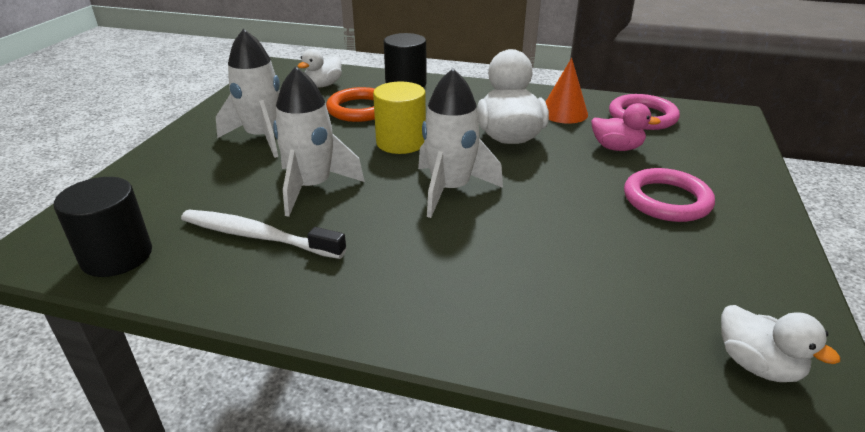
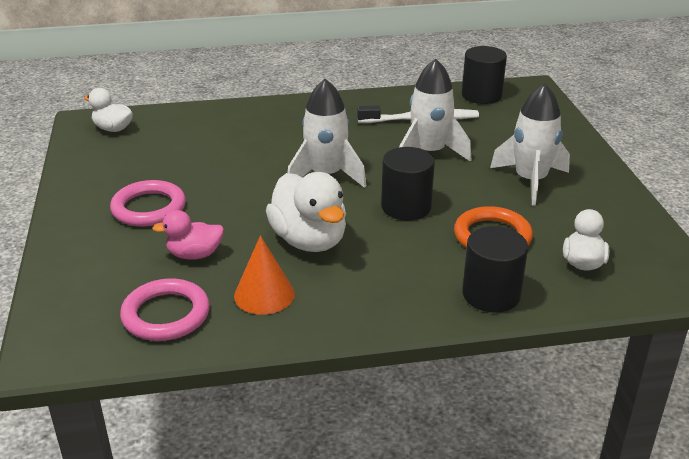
camera: 155 degrees right, 0 degrees up
yellow cylinder [373,82,426,154] -> black cylinder [381,147,435,220]

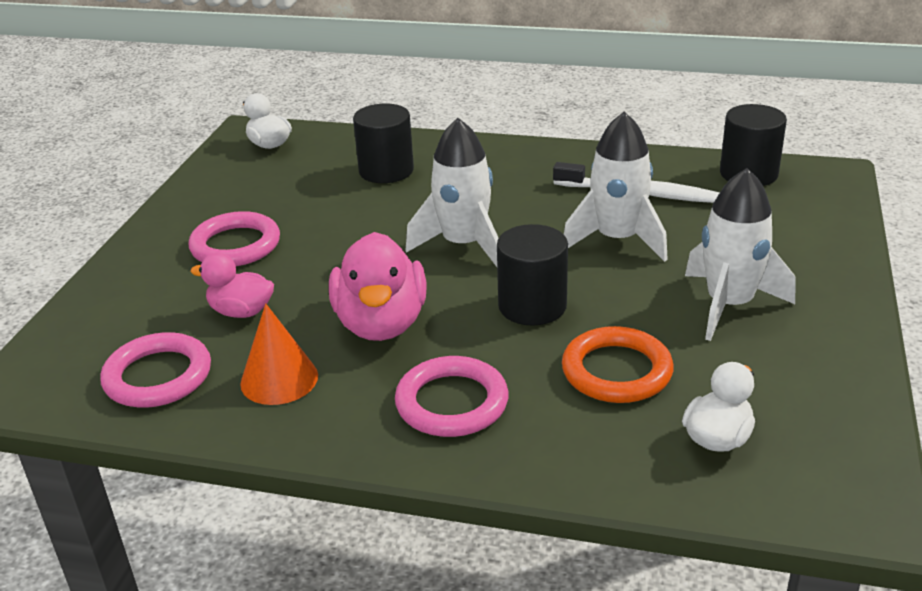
camera: 25 degrees right, 0 degrees up
white duck [266,172,346,252] -> pink duck [329,232,427,341]
black cylinder [463,226,528,313] -> black cylinder moved to [353,104,414,183]
none -> pink ring [395,356,509,437]

